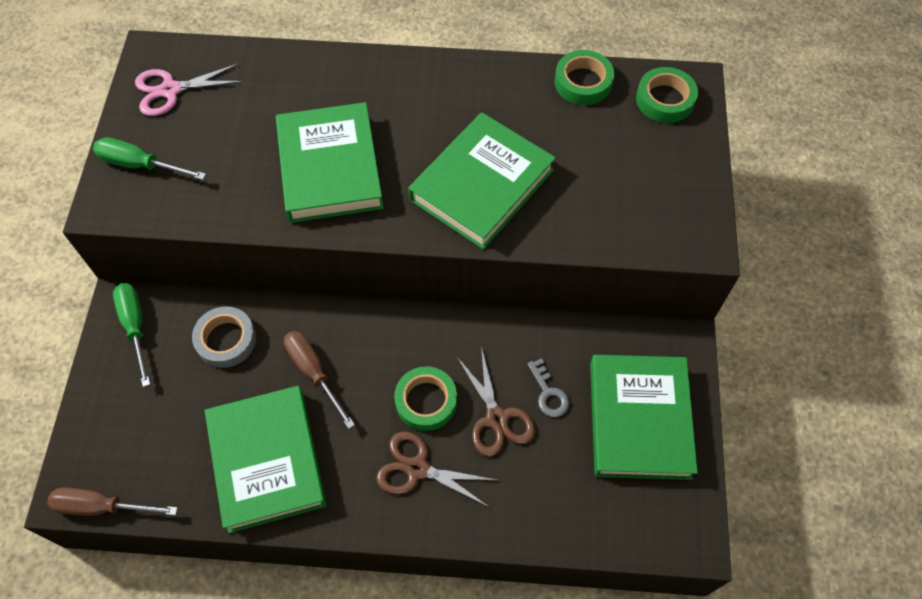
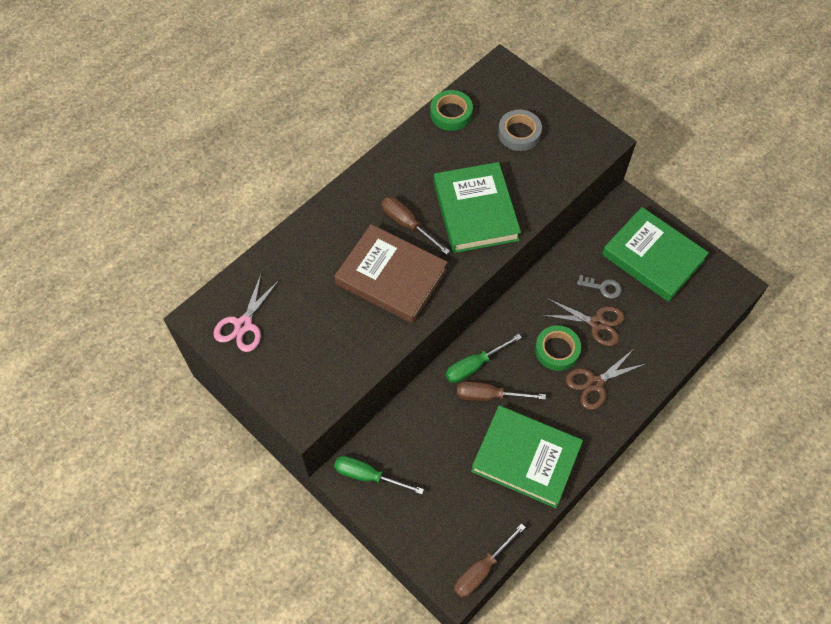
camera: 50 degrees left, 0 degrees up
green screwdriver [93,137,206,180] -> green screwdriver moved to [446,334,522,383]
grey tape [192,306,256,368] -> grey tape moved to [498,110,542,151]
green book [276,102,384,223] -> brown book [334,224,448,324]
green tape [636,67,698,123] -> none
none -> brown screwdriver [382,197,450,255]

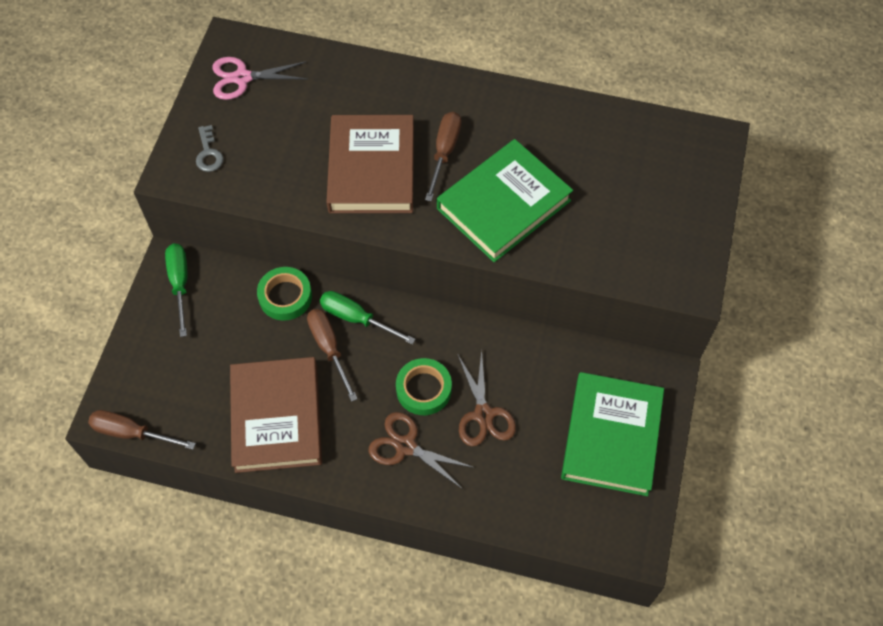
camera: 60 degrees right, 0 degrees up
green tape [430,90,473,131] -> green tape moved to [257,267,312,321]
green book [471,405,583,508] -> brown book [230,357,322,473]
grey tape [498,110,542,151] -> none
grey key [577,275,622,299] -> grey key moved to [196,125,223,172]

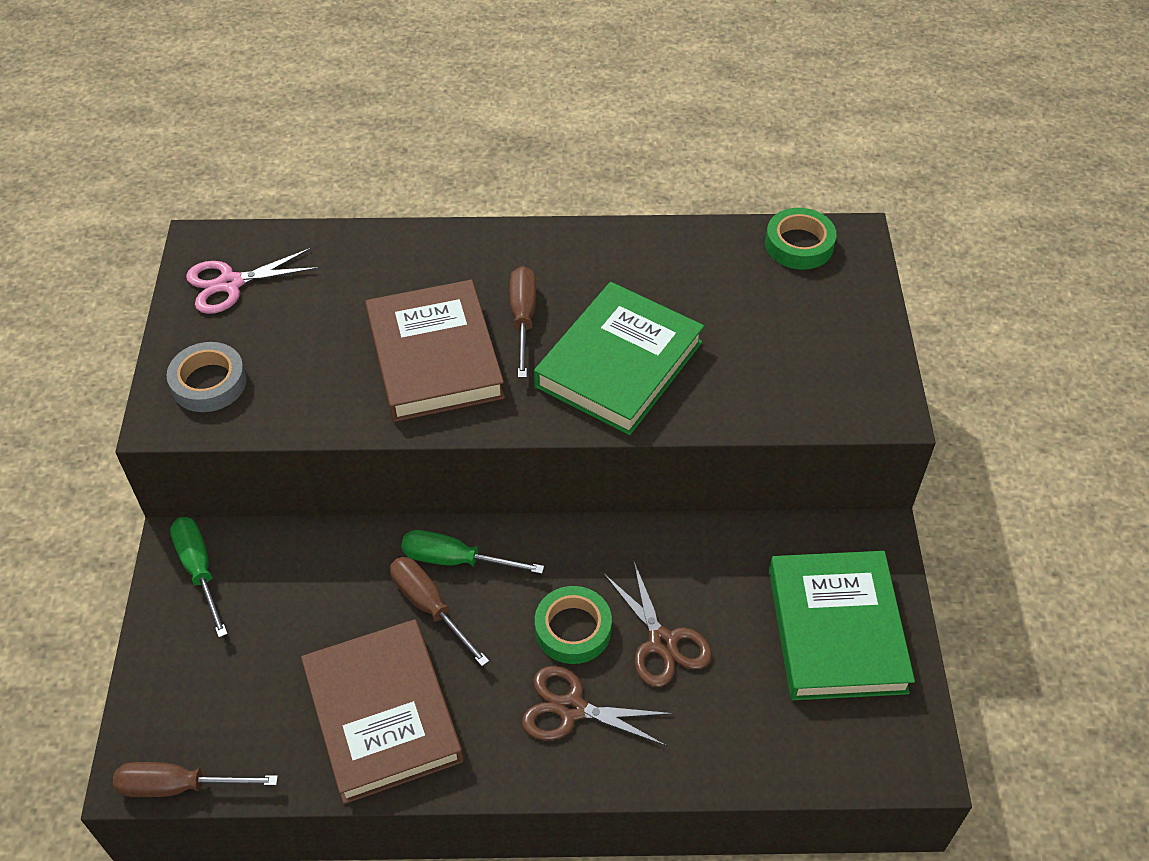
camera: 15 degrees left, 10 degrees down
grey key [196,125,223,172] -> grey tape [167,342,247,412]
green tape [257,267,312,321] -> green tape moved to [765,208,837,270]

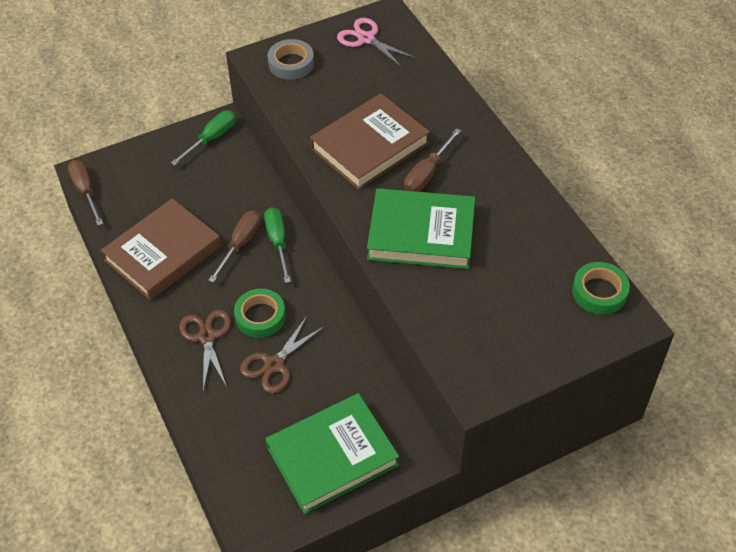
camera: 65 degrees right, 0 degrees up
brown screwdriver [510,266,536,378] -> brown screwdriver turned 150 degrees clockwise [404,128,461,192]

